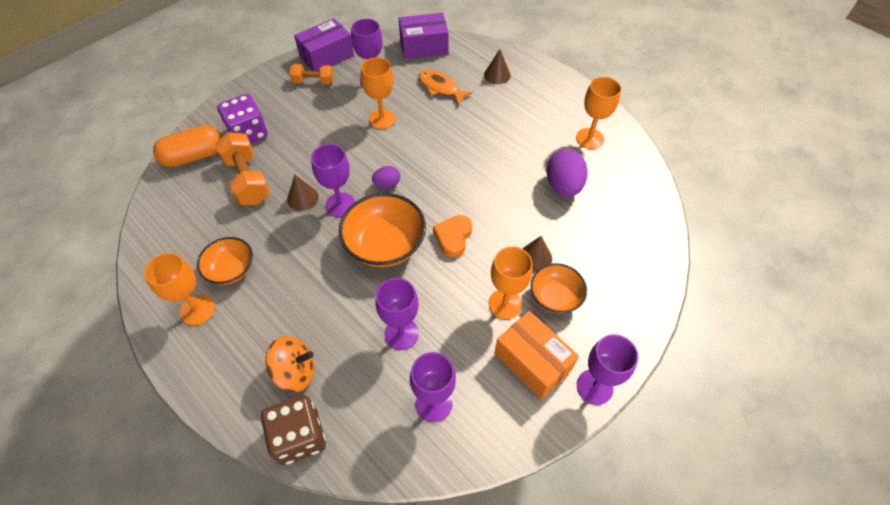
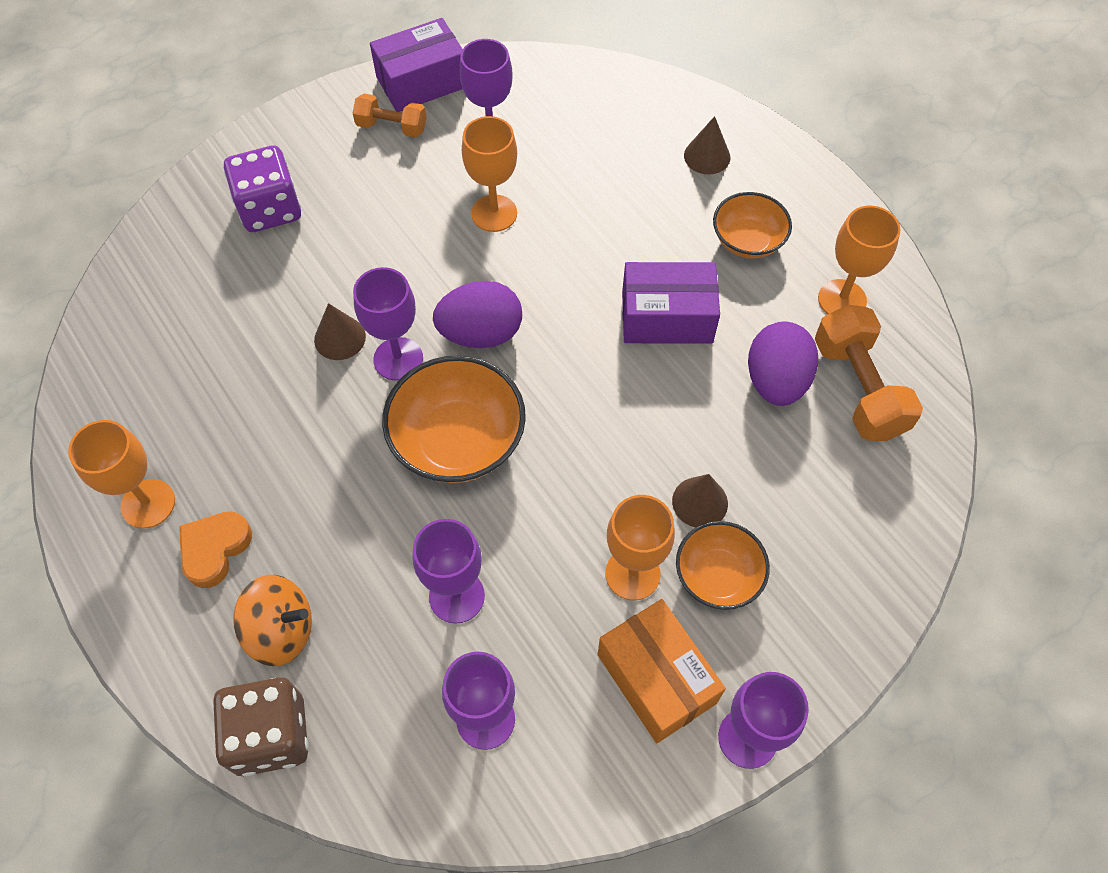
camera: 10 degrees right, 5 degrees up
orange capsule [153,125,222,167] -> none
orange bowl [197,237,253,285] -> orange bowl moved to [713,192,792,258]
orange dumbbell [215,132,270,205] -> orange dumbbell moved to [815,304,923,441]
purple egg [372,166,400,188] -> purple egg [433,281,522,348], size x1.82
purple box [399,13,449,59] -> purple box moved to [622,262,720,344]
orange fish [419,70,473,106] -> none
orange heart [433,215,472,257] -> orange heart moved to [179,511,252,588]

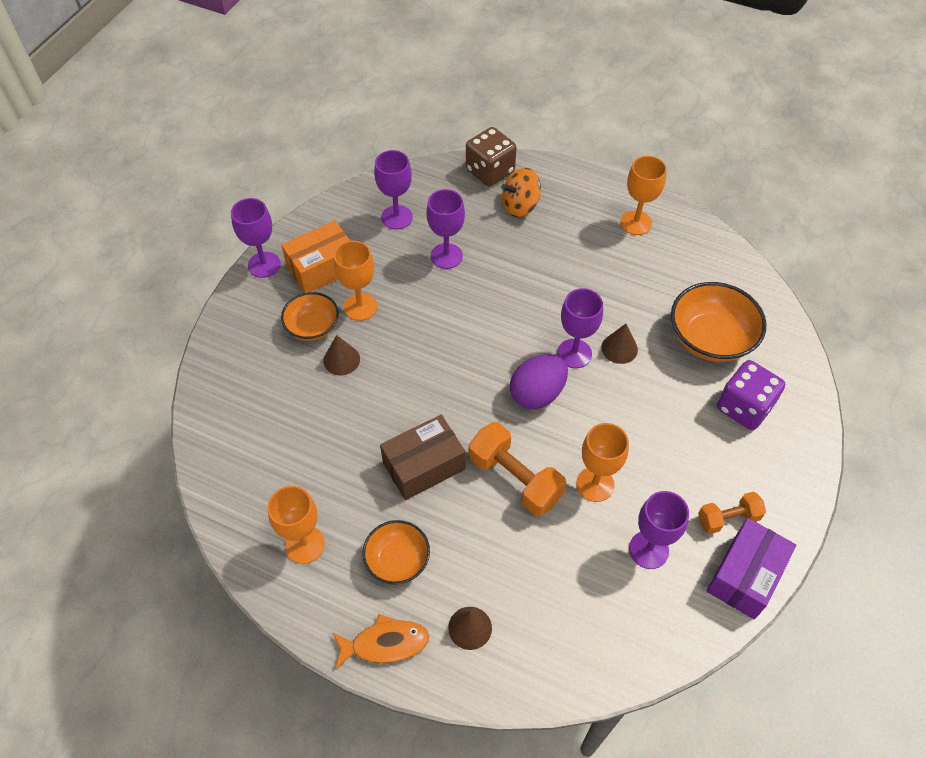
camera: 150 degrees right, 5 degrees down
orange heart [179,511,252,588] -> none
orange bowl [382,355,526,483] -> orange bowl moved to [671,282,766,362]
orange box [598,599,726,743] -> orange box turned 60 degrees counterclockwise [281,220,350,293]
purple box [622,262,720,344] -> brown box [380,415,466,500]
purple egg [748,321,818,406] -> none
orange dumbbell [815,304,923,441] -> orange dumbbell moved to [469,422,567,516]
none -> orange fish [332,614,429,669]

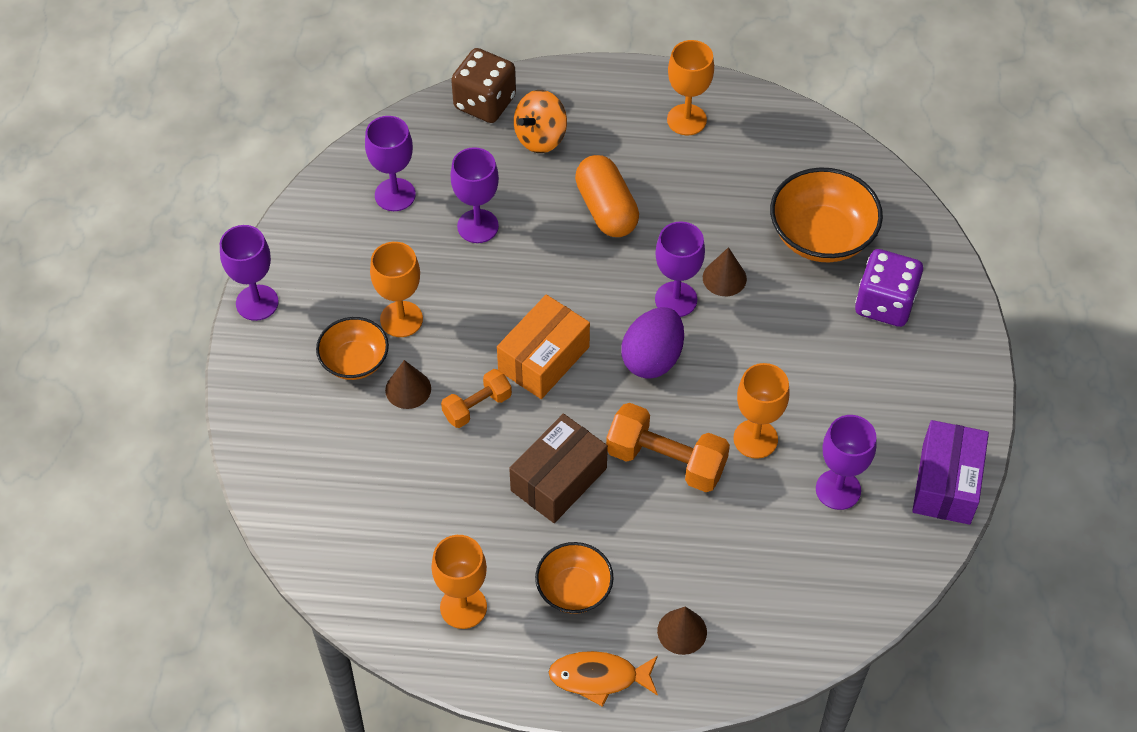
camera: 20 degrees left, 0 degrees up
orange box [281,220,350,293] -> orange box moved to [497,295,590,399]
orange fish [332,614,429,669] -> orange fish turned 150 degrees counterclockwise [548,651,658,707]
orange dumbbell [698,492,766,534] -> orange dumbbell moved to [441,369,512,428]
none -> orange capsule [575,155,639,237]

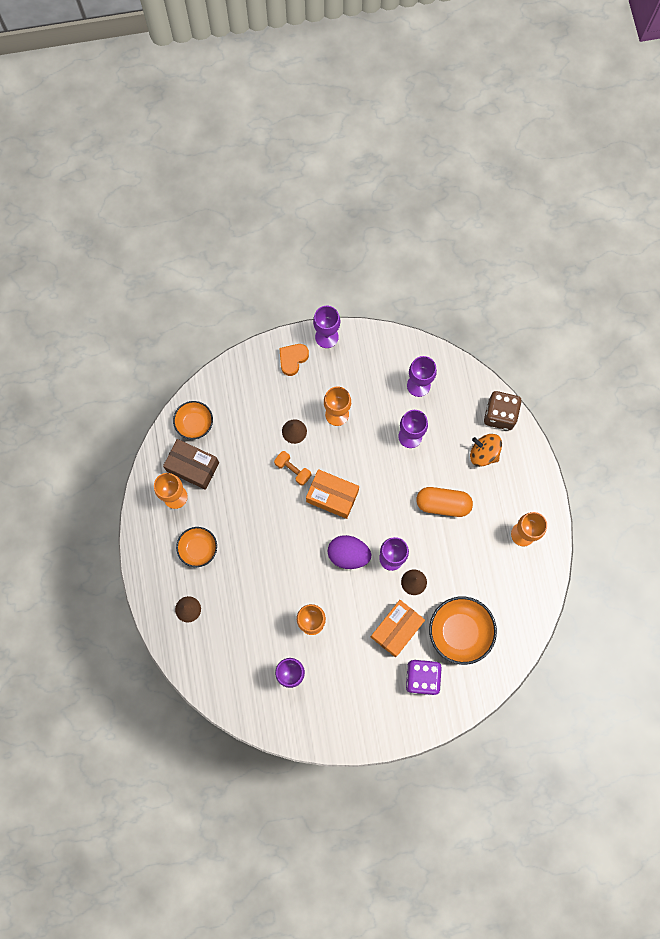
camera: 75 degrees right, 20 degrees up
orange bowl [316,317,389,380] -> orange bowl moved to [173,401,213,439]
brown box [509,414,608,523] -> brown box moved to [163,439,219,490]
orange fish [548,651,658,707] -> none
orange capsule [575,155,639,237] -> orange capsule turned 45 degrees clockwise [416,487,473,517]
orange dumbbell [606,403,730,492] -> none
purple box [912,420,989,525] -> none
none -> orange heart [279,344,309,376]
none -> orange box [371,600,425,657]

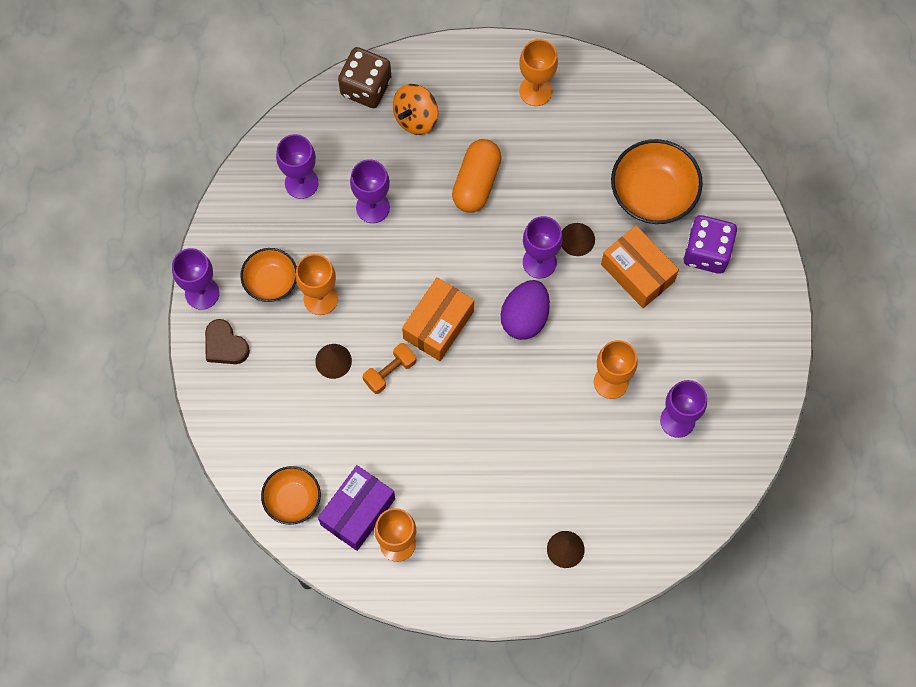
camera: 80 degrees left, 5 degrees down
brown box [163,439,219,490] -> purple box [318,465,395,551]
orange bowl [176,527,217,567] -> orange bowl moved to [240,248,297,302]
orange heart [279,344,309,376] -> brown heart [205,319,250,364]

